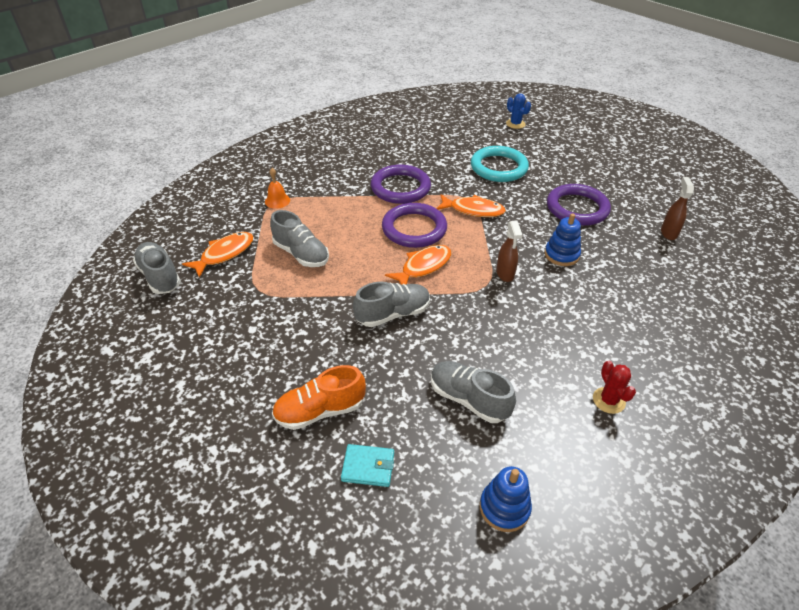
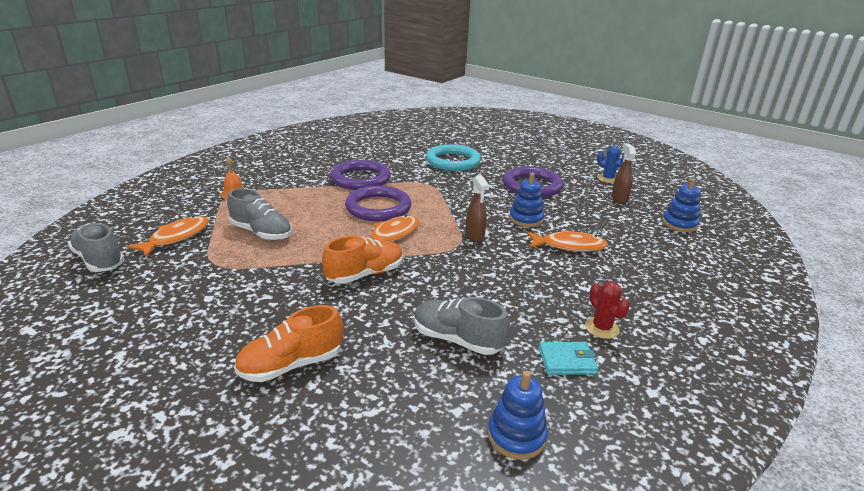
camera: 10 degrees left, 15 degrees down
turquoise wallet [341,444,394,487] -> turquoise wallet moved to [539,342,598,375]
grey shoe [353,282,430,327] -> orange shoe [322,236,403,284]
orange fish [436,194,506,217] -> orange fish moved to [527,230,608,252]
blue cactus [506,93,531,129] -> blue cactus moved to [597,146,624,183]
none -> blue stacking toy [662,178,701,232]

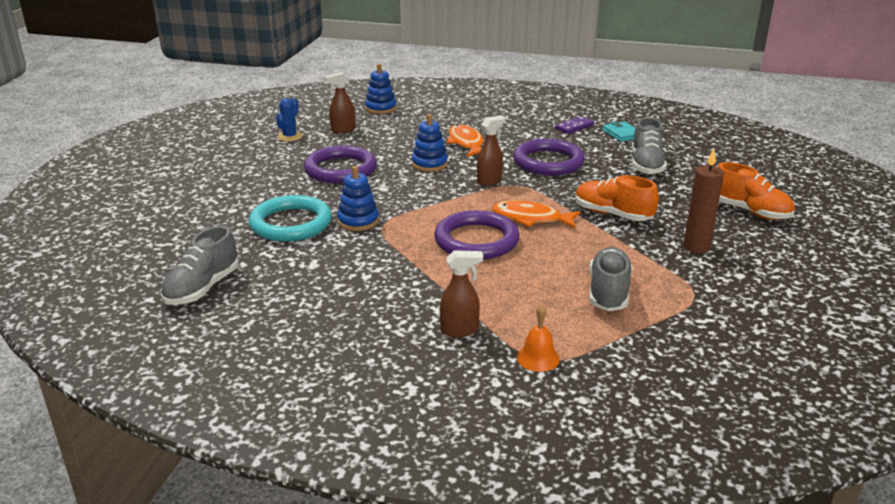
camera: 110 degrees left, 0 degrees up
grey shoe [68,223,125,272] -> grey shoe moved to [160,226,239,305]
orange fish [127,216,209,257] -> none
purple ring [330,160,391,190] -> purple ring moved to [513,139,585,176]
blue stacking toy [488,371,548,460] -> blue stacking toy moved to [337,166,379,231]
red cactus [585,282,630,339] -> purple domino [555,116,594,134]
none -> brown spray bottle [440,250,483,337]
none -> brown candle [683,149,724,253]

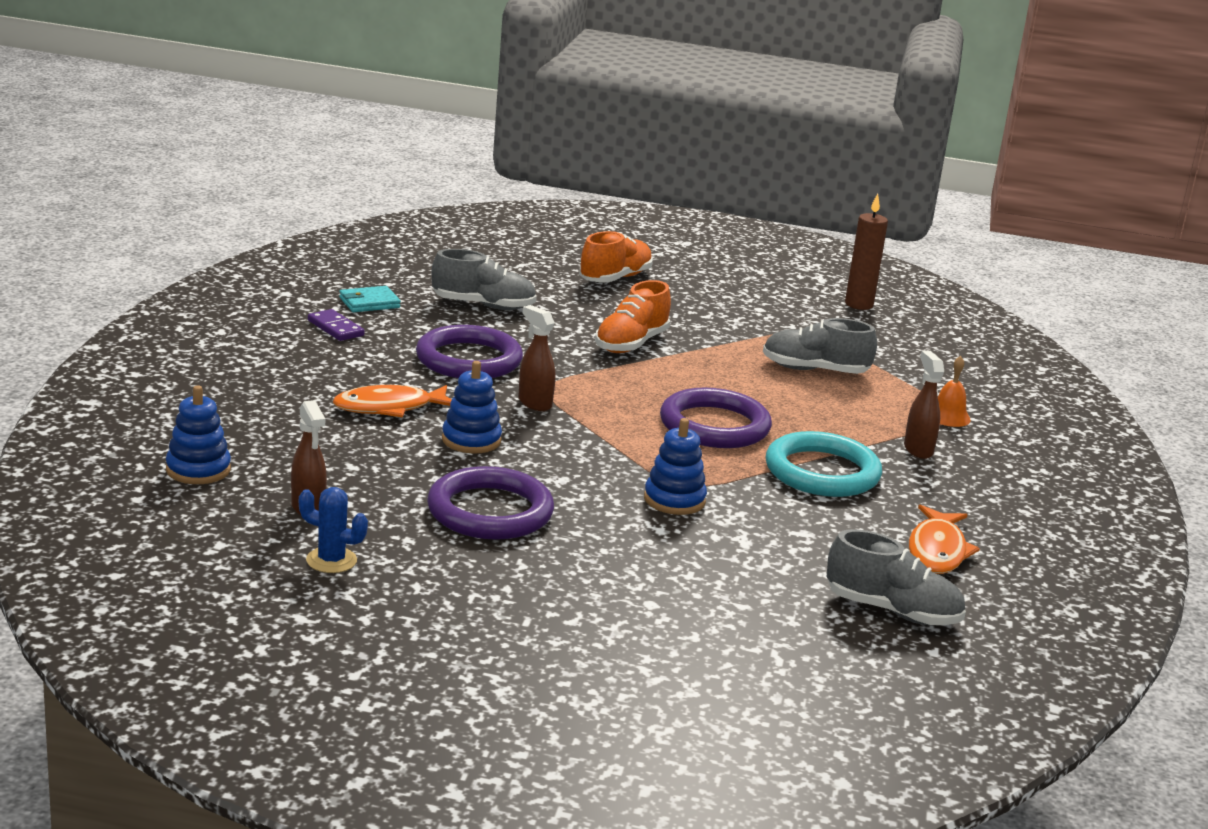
camera: 95 degrees left, 5 degrees down
turquoise ring [249,195,332,242] -> turquoise ring moved to [766,431,882,497]
orange fish [492,200,581,228] -> orange fish moved to [909,505,980,574]
brown candle [683,149,724,253] -> brown candle moved to [845,194,888,310]

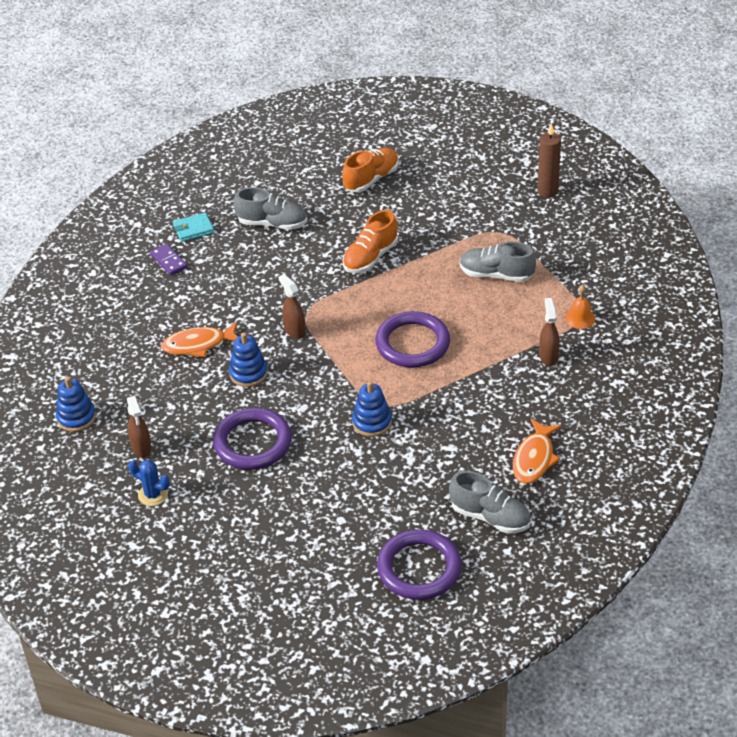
camera: 10 degrees right, 20 degrees up
purple ring [416,325,523,378] -> purple ring moved to [377,529,462,600]
turquoise ring [766,431,882,497] -> none

